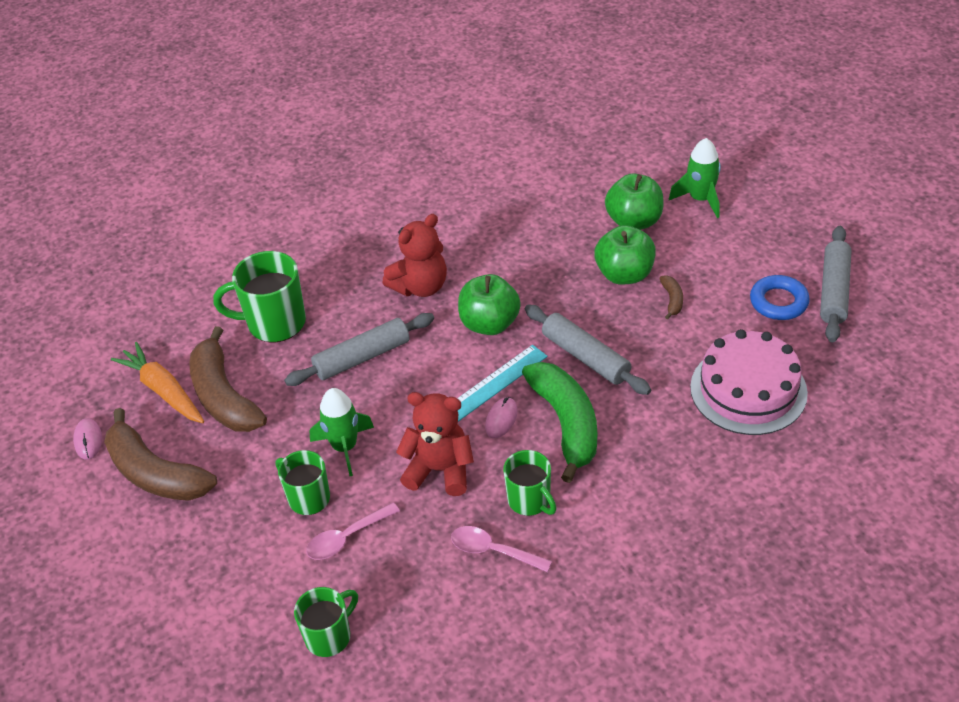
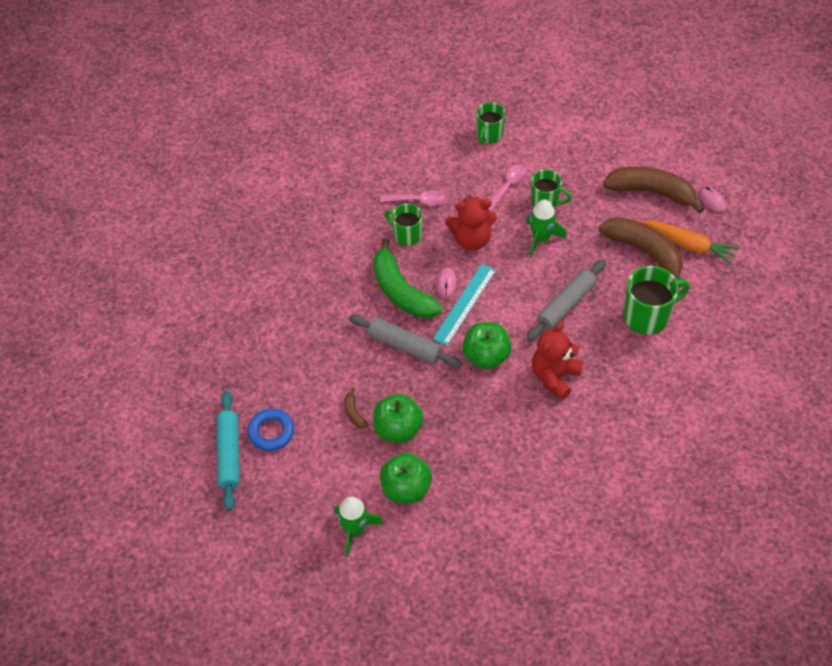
camera: 160 degrees right, 10 degrees up
pink cake [690,329,808,435] -> none
grey rolling pin [820,226,851,342] -> turquoise rolling pin [217,391,240,511]

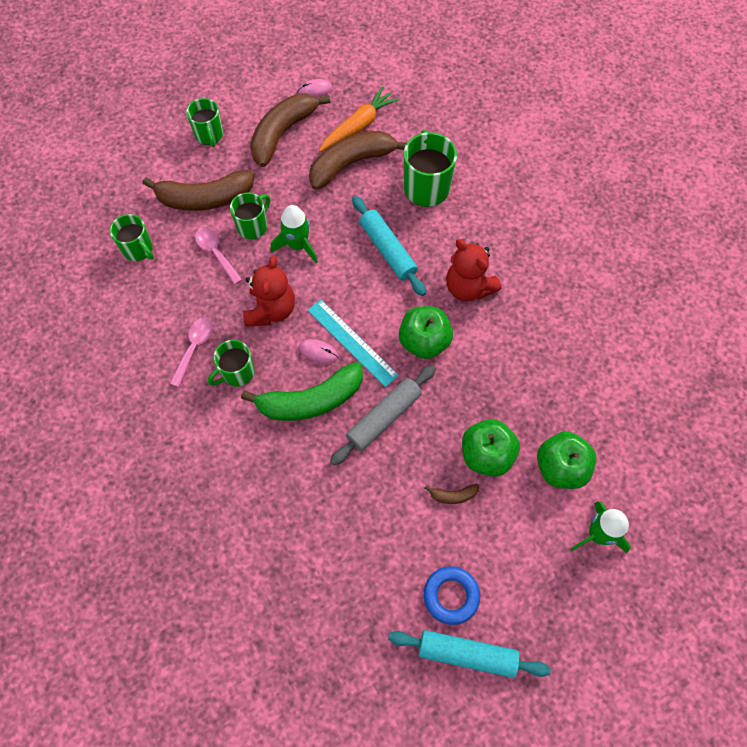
camera: 75 degrees left, 10 degrees up
grey rolling pin [526,259,606,341] -> turquoise rolling pin [352,196,426,296]
none -> brown banana [143,170,254,211]
none -> green mug [186,98,223,147]

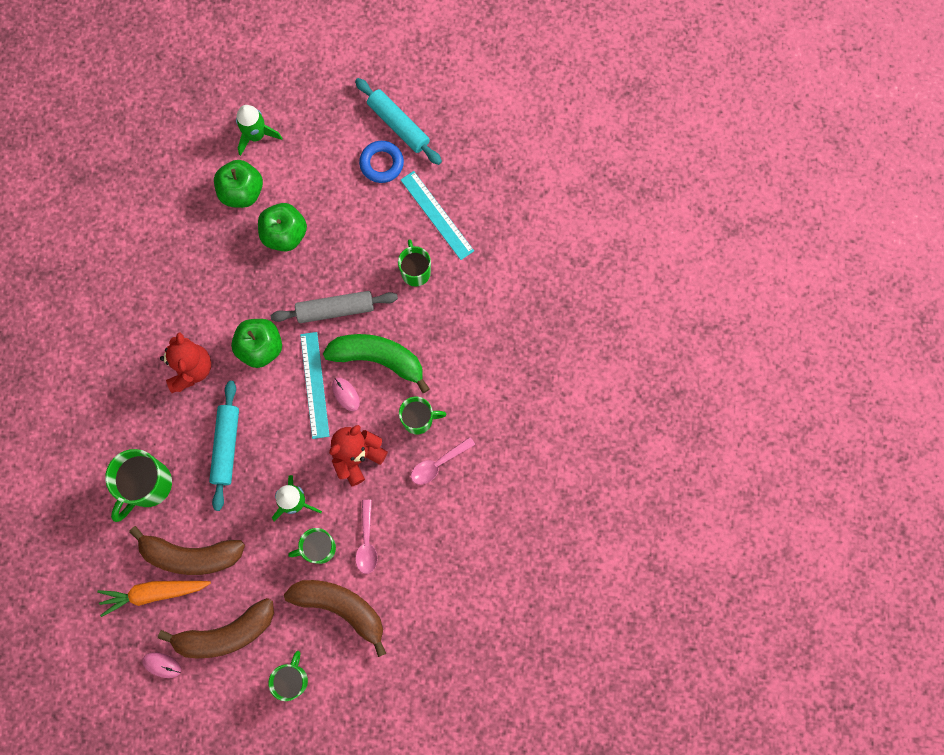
camera: 145 degrees left, 10 degrees up
green mug [110,214,154,261] -> green mug moved to [398,240,431,287]
brown banana [424,484,479,504] -> none
none -> turquoise ruler [401,171,474,260]

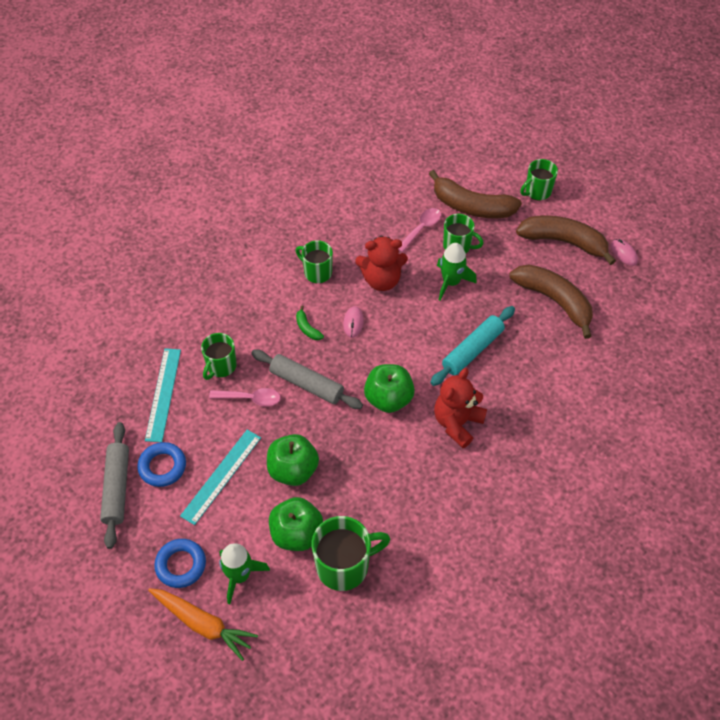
camera: 140 degrees left, 20 degrees down
orange carrot [97,581,211,617] -> orange carrot moved to [148,588,258,661]
green mug [105,449,172,522] -> green mug moved to [312,516,390,591]
brown banana [284,580,386,657] -> brown banana turned 45 degrees counterclockwise [429,170,522,218]
turquoise ruler [300,332,329,439] -> turquoise ruler moved to [180,430,261,525]
green banana [323,334,430,393] -> green banana [296,305,324,340], size x0.42
turquoise rolling pin [355,78,442,165] -> grey rolling pin [100,422,129,549]
pink spoon [411,437,475,485] -> pink spoon moved to [209,388,281,407]
none -> blue ring [154,539,206,588]

